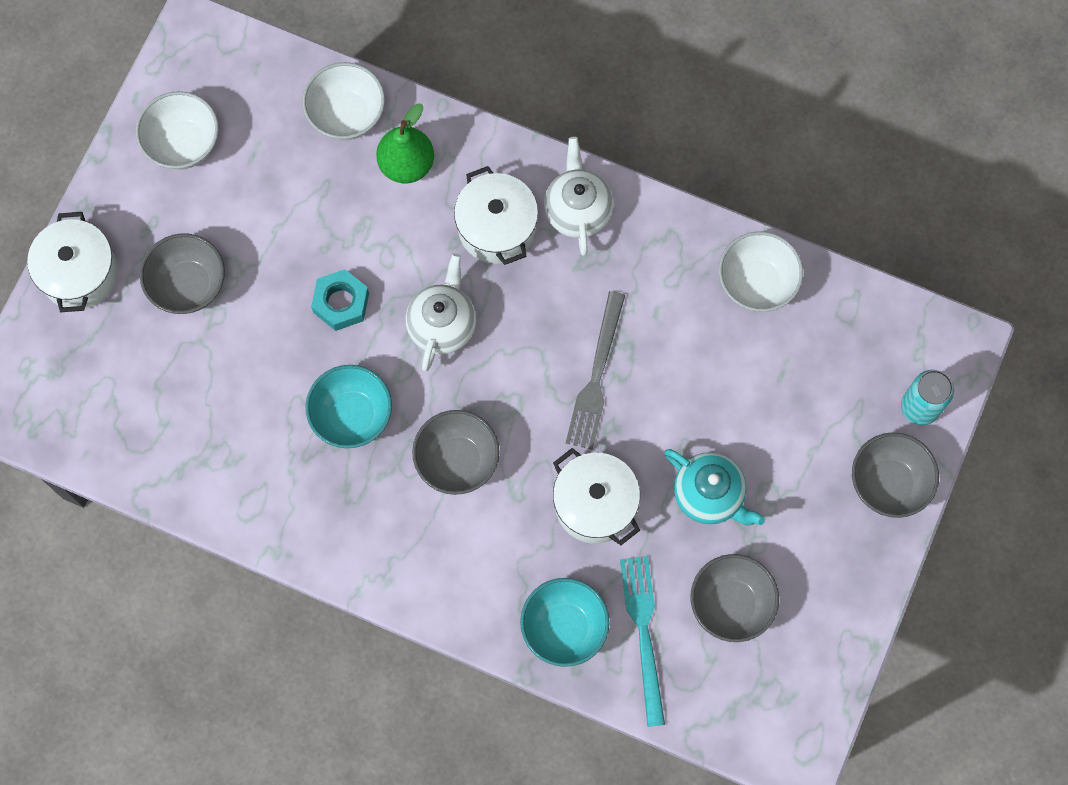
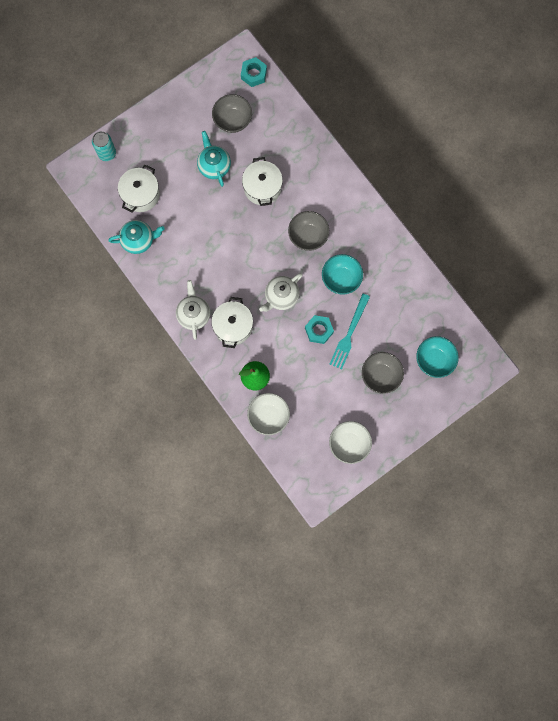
camera: 150 degrees left, 5 degrees up
white pot [27,212,118,312] -> white pot moved to [118,165,160,212]
turquoise bowl [520,578,610,667] -> turquoise bowl moved to [416,336,459,378]
white teapot [544,137,613,256] -> white teapot turned 150 degrees clockwise [176,280,210,340]
grey fork [566,291,625,450] -> none
turquoise fork [620,556,665,727] -> turquoise fork moved to [330,293,370,369]
white bowl [719,231,803,312] -> turquoise teapot [108,220,165,254]
grey bowl [852,432,939,518] -> none
none -> turquoise nut [241,57,267,87]

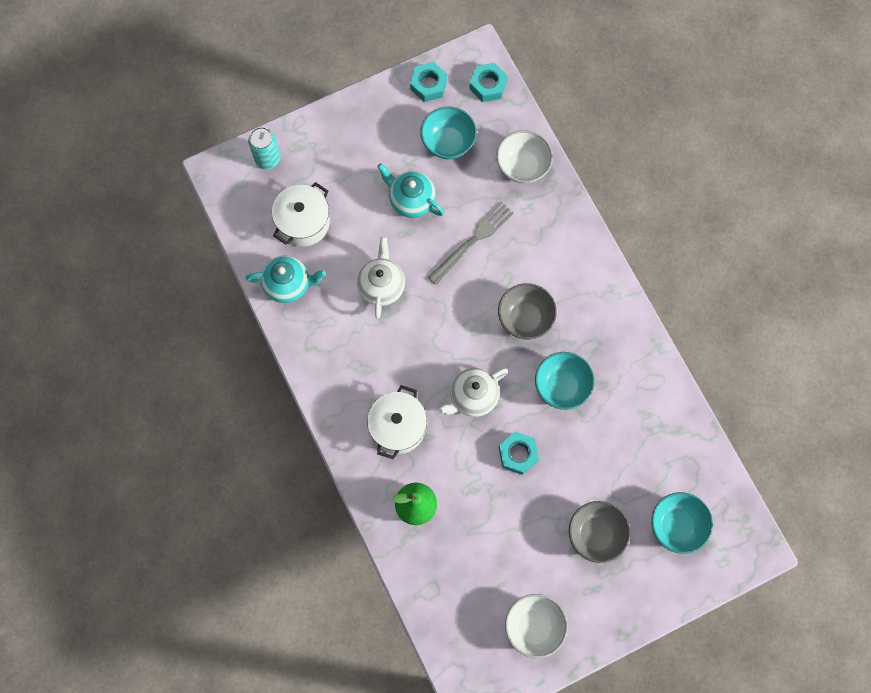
camera: 10 degrees right, 5 degrees down
white teapot [176,280,210,340] -> white teapot moved to [357,236,405,319]
turquoise teapot [197,131,231,187] -> turquoise teapot turned 45 degrees counterclockwise [377,163,444,218]
grey bowl [212,94,252,133] -> turquoise bowl [420,106,477,159]
white pot [242,157,283,206] -> grey fork [428,201,514,285]
white bowl [247,393,290,435] -> white bowl moved to [496,130,553,184]
turquoise fork [330,293,370,369] -> none
none -> turquoise nut [410,62,447,102]

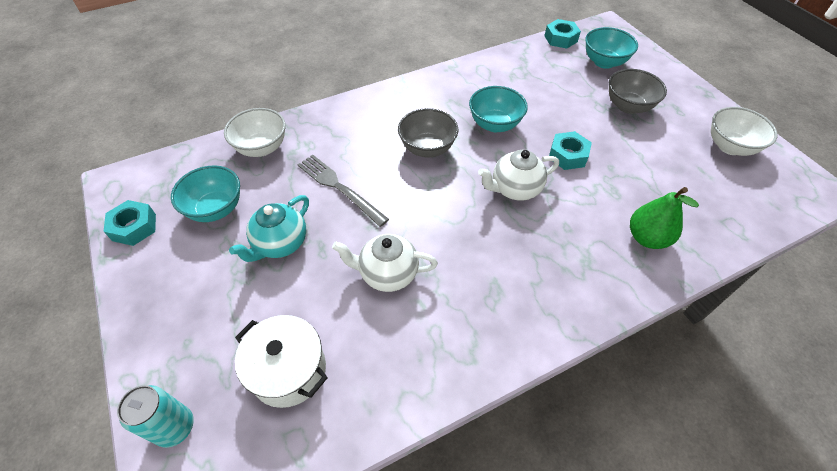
camera: 90 degrees left, 20 degrees down
turquoise teapot [246,256,326,303] -> none
white pot [367,385,427,459] -> none
white teapot [438,368,508,417] -> white teapot turned 105 degrees clockwise [478,150,559,201]
turquoise nut [469,63,508,102] -> turquoise nut moved to [544,19,581,49]

